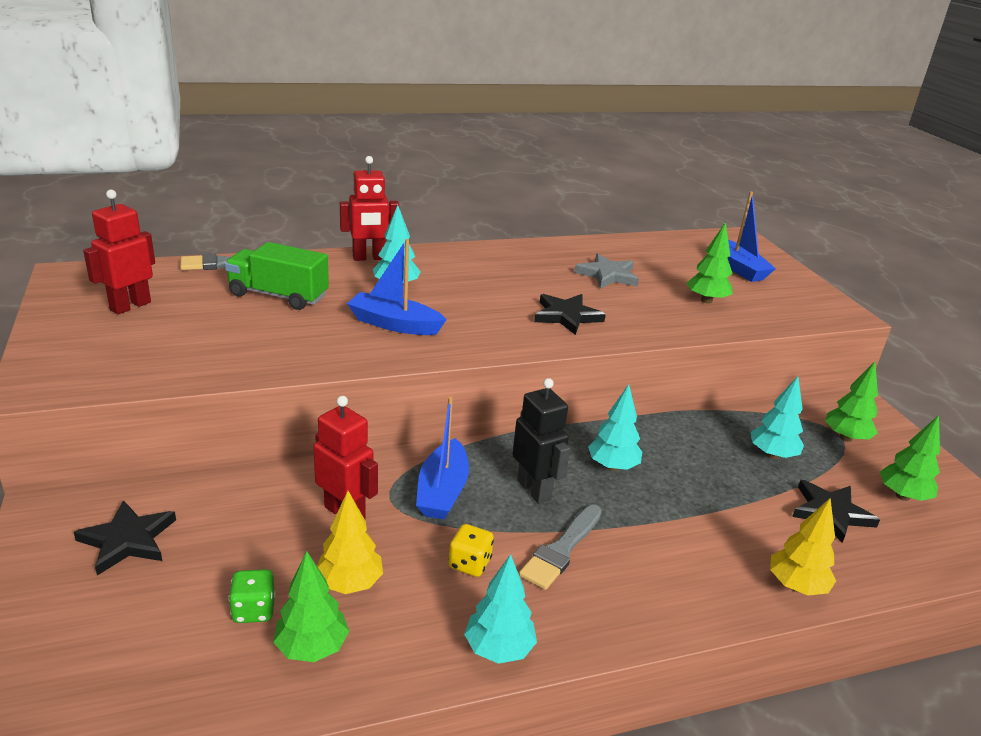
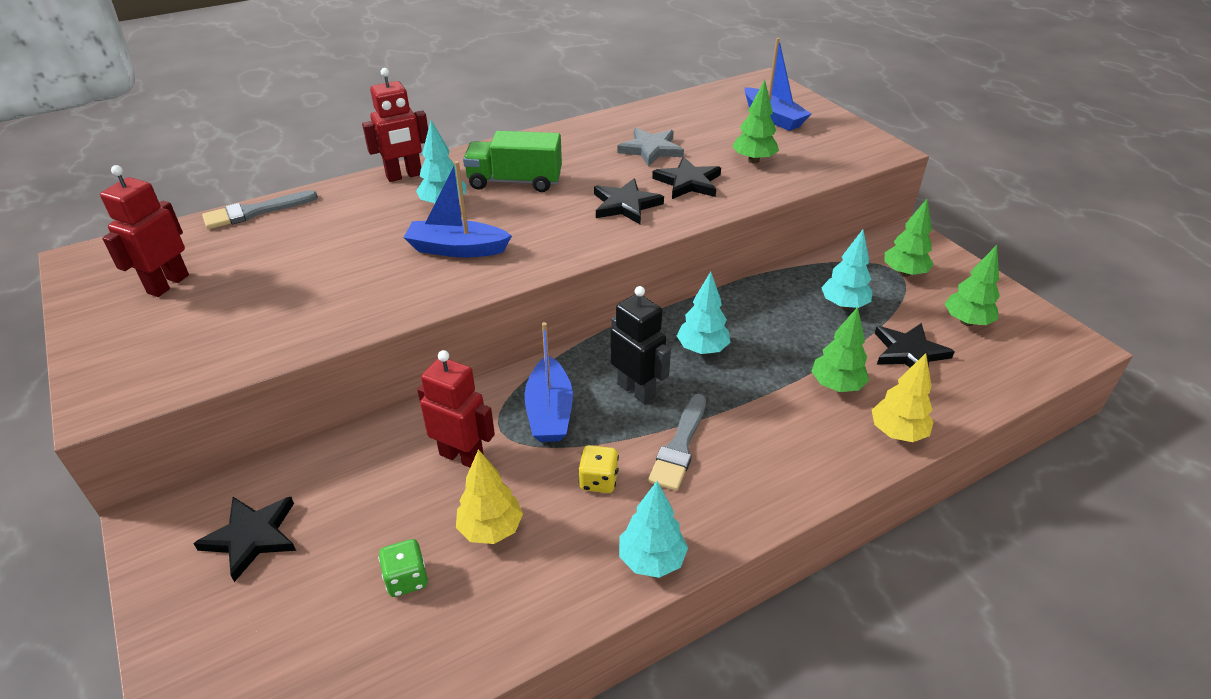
camera: 10 degrees left, 10 degrees up
green truck [225,242,329,310] -> green truck moved to [463,131,562,192]
green tree [273,551,349,662] -> green tree moved to [811,307,869,392]
none -> black star [652,157,721,199]

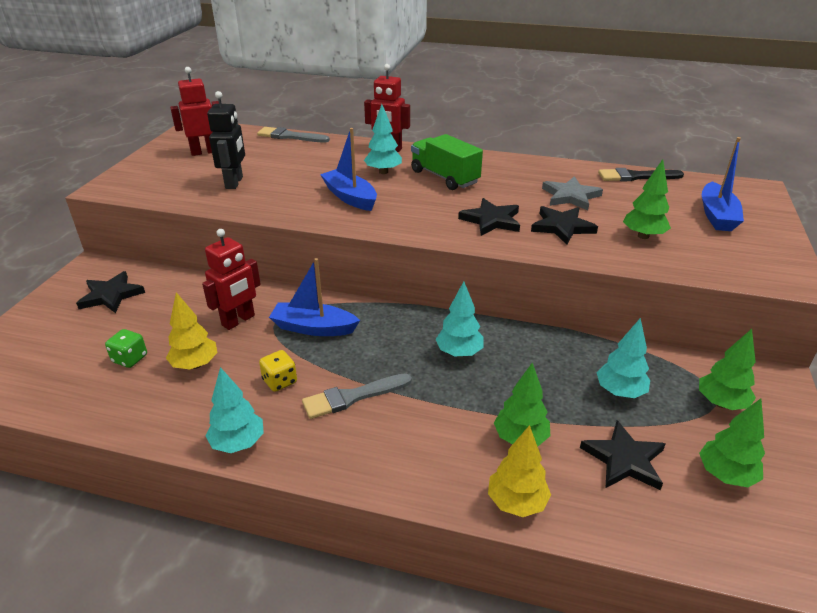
camera: 45 degrees right, 5 degrees down
red robot [417,350,495,468] -> red robot turned 60 degrees clockwise [202,229,261,330]
blue boat [524,322,573,442] -> blue boat turned 60 degrees clockwise [269,258,360,336]
black robot [610,286,671,404] -> black robot moved to [207,91,245,189]
none -> black brush [598,168,684,181]

